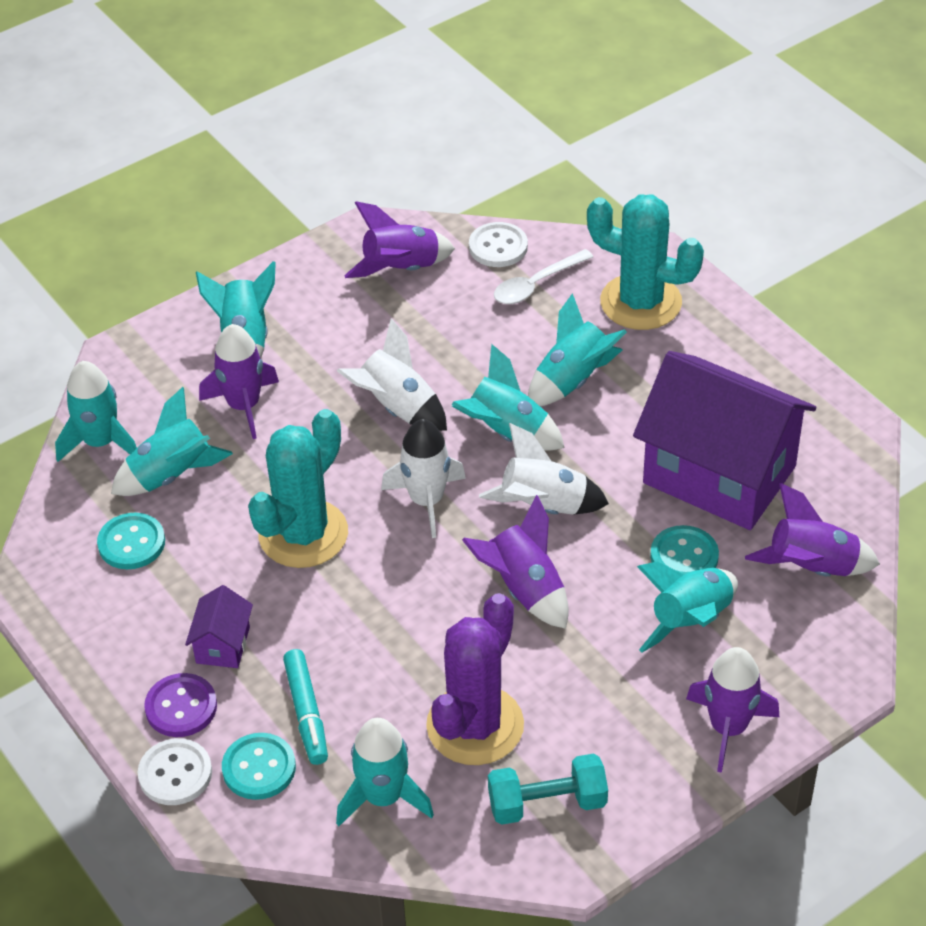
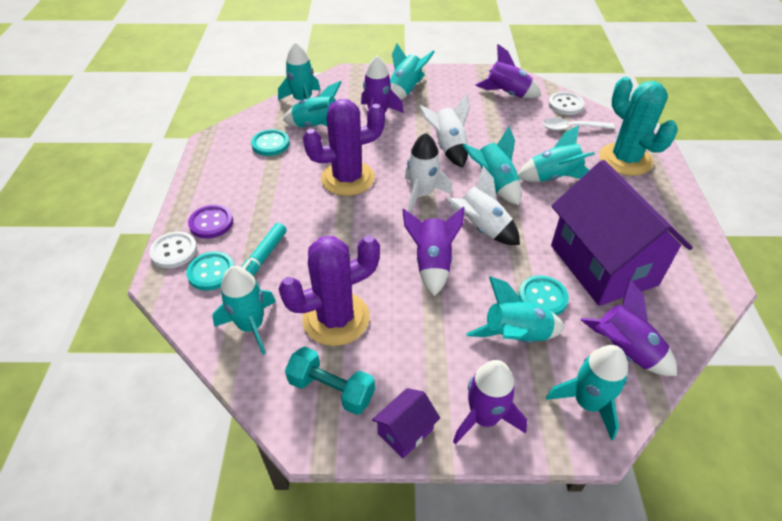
camera: 35 degrees right, 0 degrees up
purple house [185,585,253,668] -> purple house moved to [372,388,440,459]
turquoise cactus [248,409,348,568] -> purple cactus [303,99,385,196]
none -> turquoise rocket [546,345,628,440]

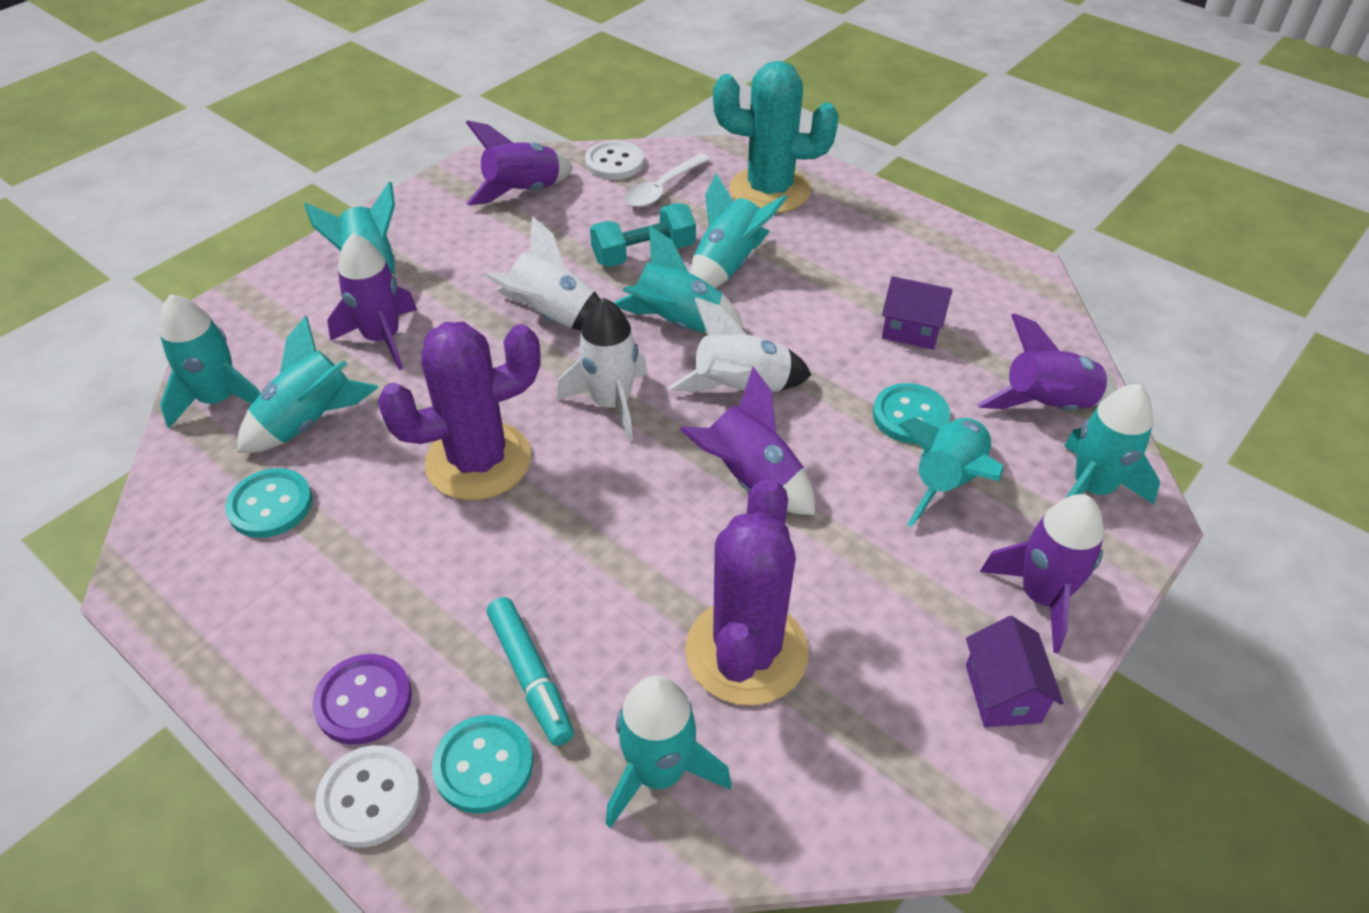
camera: 50 degrees left, 0 degrees up
turquoise dumbbell [285,347,375,415] -> turquoise dumbbell moved to [590,203,696,267]
purple cactus [303,99,385,196] -> purple cactus turned 45 degrees clockwise [377,322,541,500]
purple house [551,160,693,306] -> purple house [882,276,952,350], size x0.41

